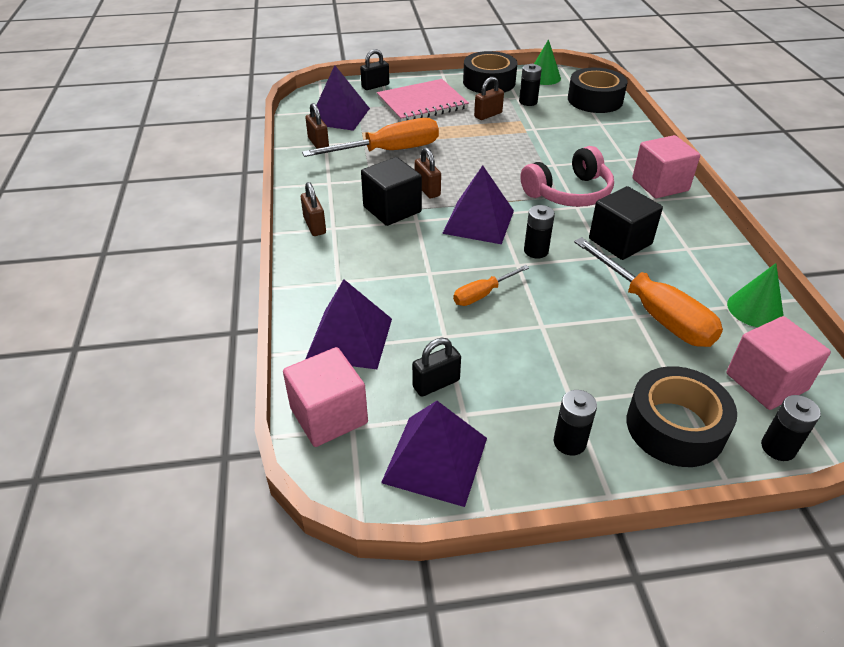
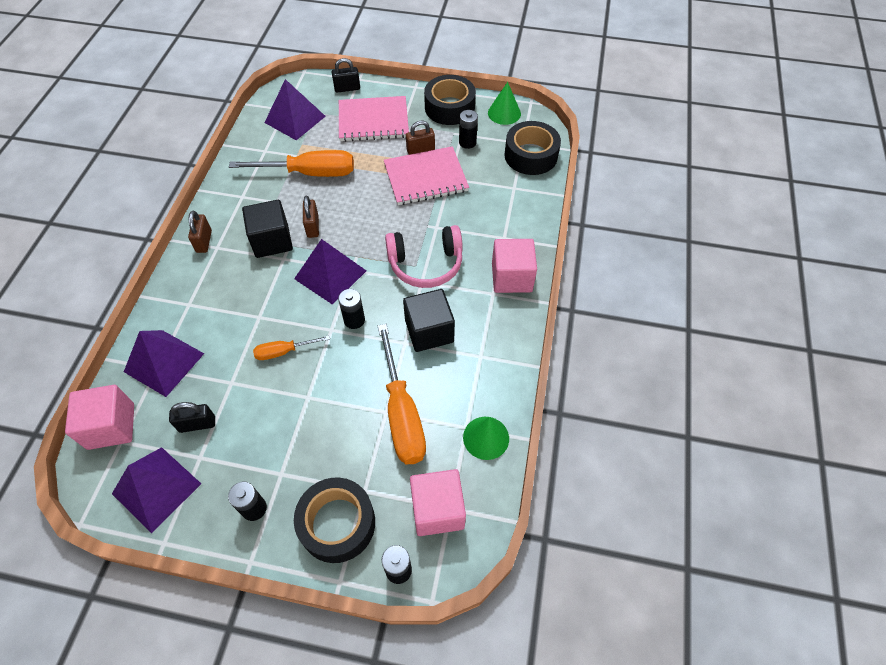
camera: 20 degrees right, 15 degrees up
brown padlock [305,103,329,149] -> none
none -> pink notebook [384,146,469,205]

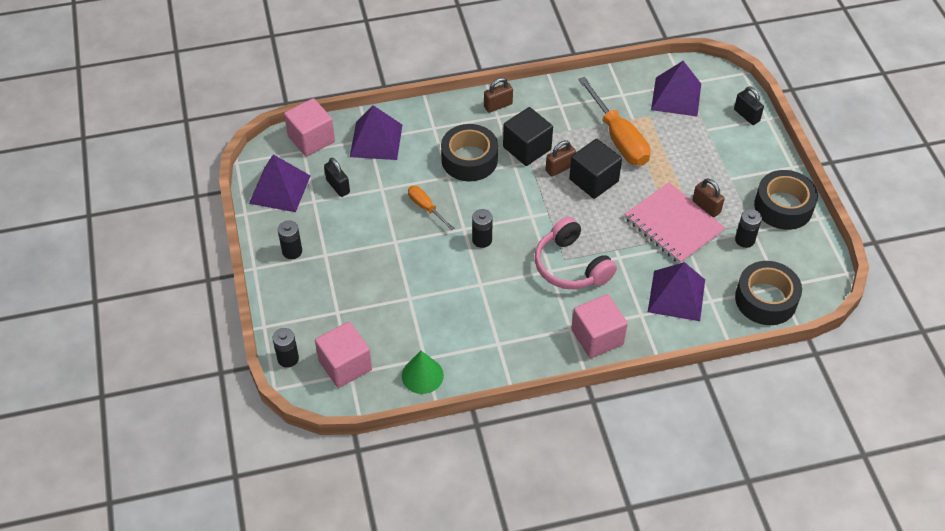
camera: 65 degrees right, 5 degrees down
purple pyramid [294,239,366,305] -> purple pyramid moved to [648,262,705,321]
black tape [294,477,375,563] -> black tape moved to [441,124,498,181]
pink notebook [339,96,409,142] -> none
orange screwdriver [378,324,426,464] -> none
black cube [403,289,455,352] -> black cube moved to [569,139,622,199]
green cone [488,82,521,125] -> none

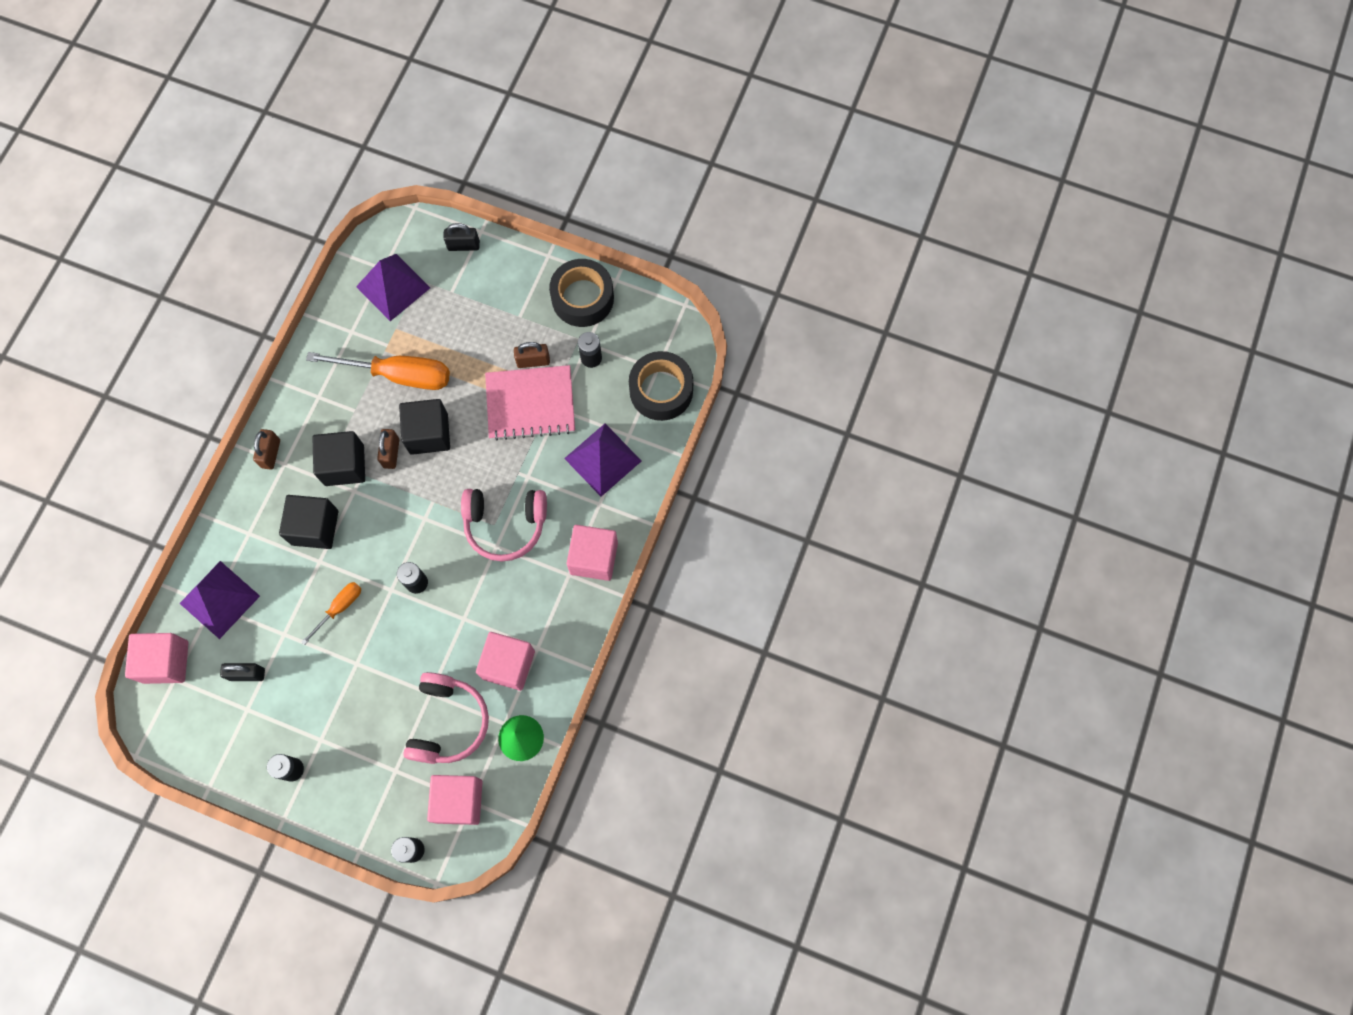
camera: 55 degrees left, 20 degrees up
purple pyramid [249,154,310,212] -> none
orange screwdriver [408,186,454,230] -> orange screwdriver turned 135 degrees clockwise [301,582,361,645]
black tape [441,124,498,181] -> black cube [279,495,338,549]
none -> pink headphones [403,672,489,764]
none -> pink cube [476,632,535,691]

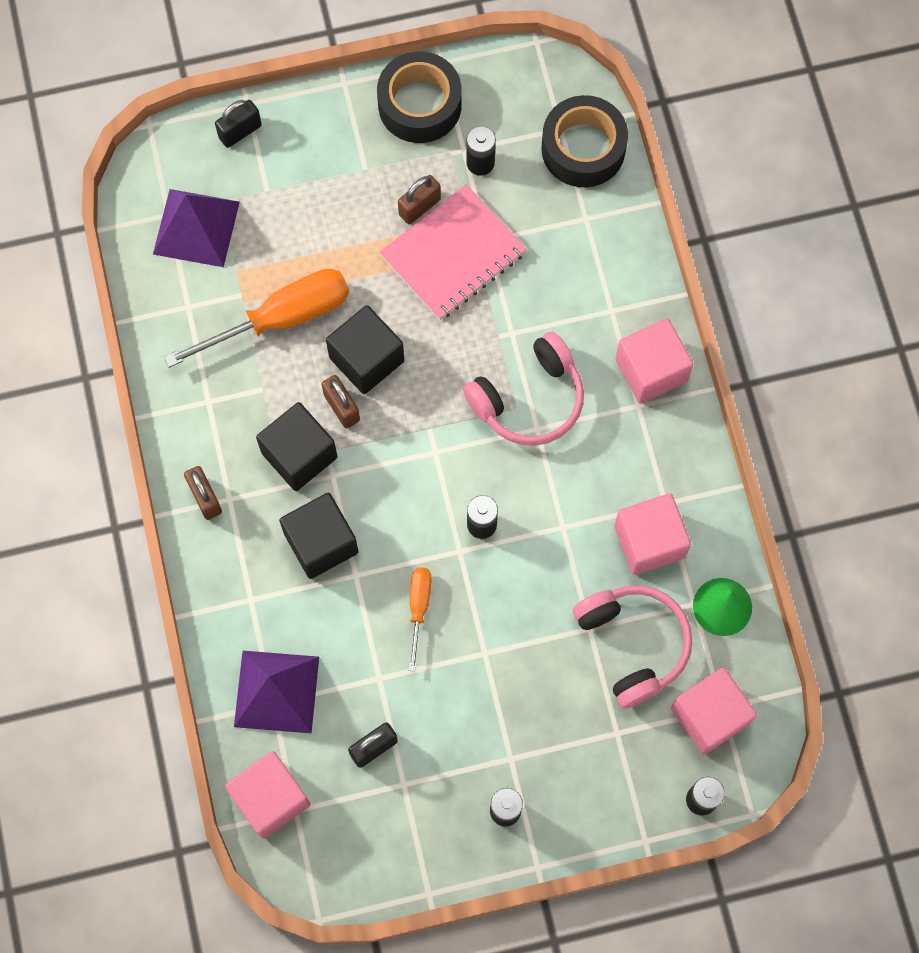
camera: 35 degrees left, 0 degrees up
purple pyramid [564,424,641,497] -> none

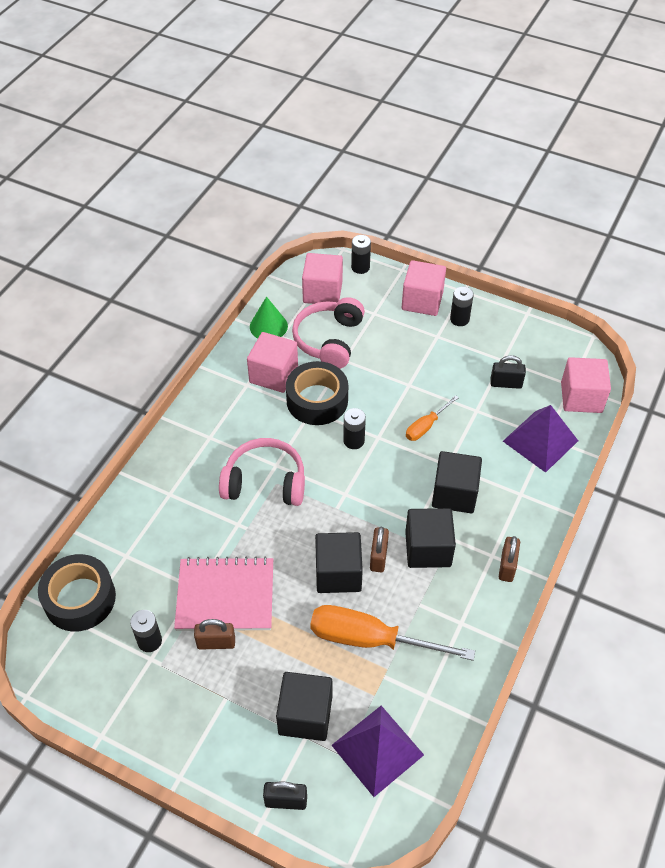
camera: 140 degrees left, 20 degrees down
black tape [377,52,462,143] -> black tape moved to [286,361,348,425]
pink cube [615,318,693,404] -> pink cube moved to [402,260,446,316]
none -> black cube [276,672,332,741]

